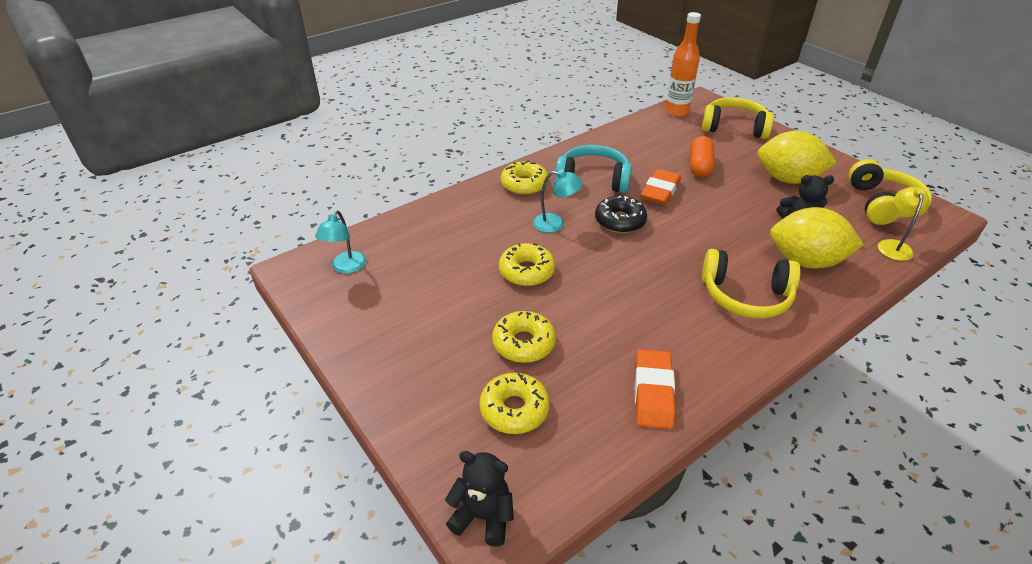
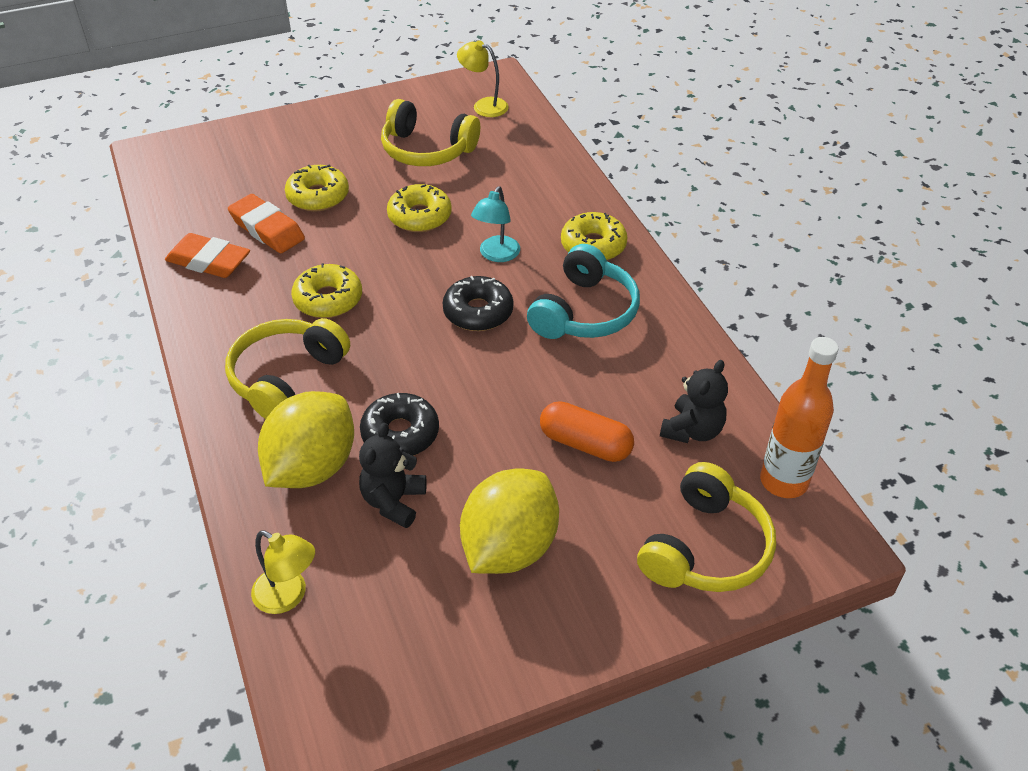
camera: 105 degrees right, 5 degrees up
turquoise lamp [315,210,366,274] -> yellow lamp [457,40,509,117]
black teddy bear [445,451,514,546] -> black teddy bear moved to [660,360,728,443]
yellow donut [479,373,550,434] -> yellow donut moved to [291,263,362,318]
orange eraser [641,169,681,205] -> orange eraser moved to [228,194,305,253]
yellow headphones [849,159,932,225] -> yellow headphones moved to [381,99,480,166]
none -> black donut [360,393,439,456]

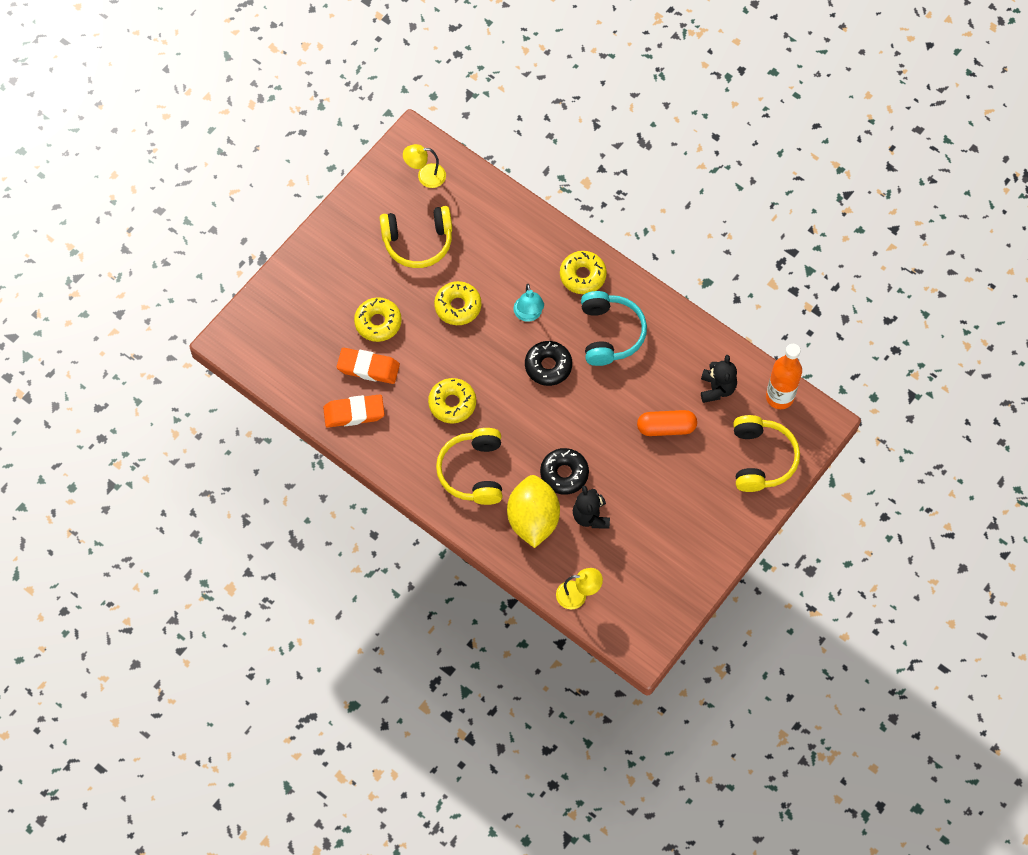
camera: 30 degrees left, 20 degrees up
yellow lemon [460,468,559,574] -> none

